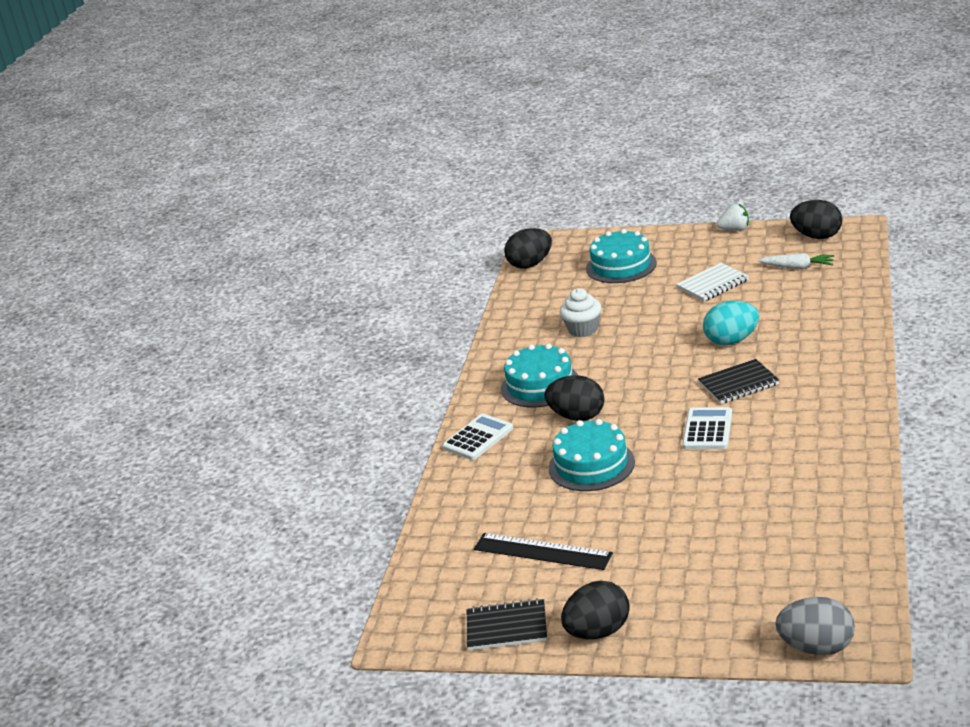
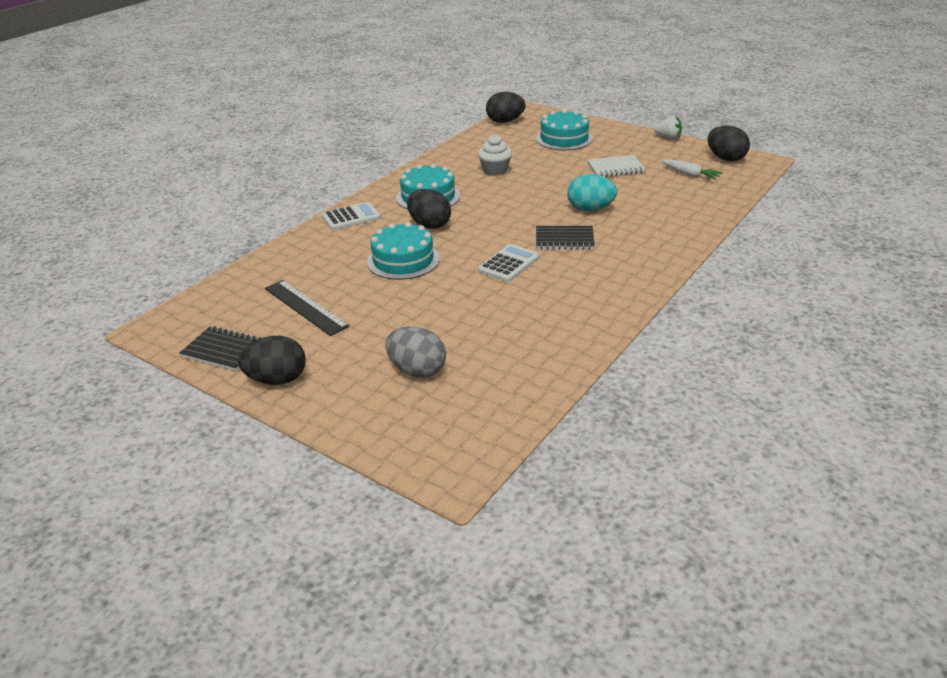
camera: 20 degrees right, 5 degrees up
grey egg [775,597,855,655] -> grey egg moved to [385,326,446,378]

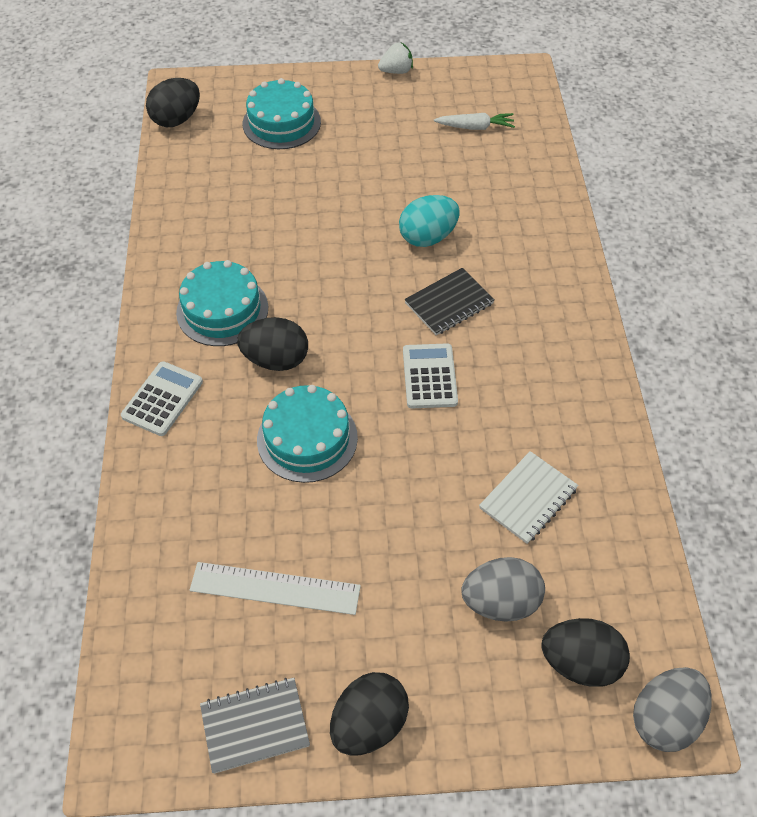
camera: 40 degrees left, 20 degrees up
black notebook [180,326,261,371] -> grey notebook [200,678,310,774]
black ruler [265,280,350,336] -> white ruler [190,562,361,615]
white cupcake [478,134,512,176] -> none
white notebook [588,155,646,177] -> white notebook moved to [479,451,578,544]
black egg [707,126,750,162] -> black egg moved to [541,618,630,687]
none -> grey egg [633,667,712,752]

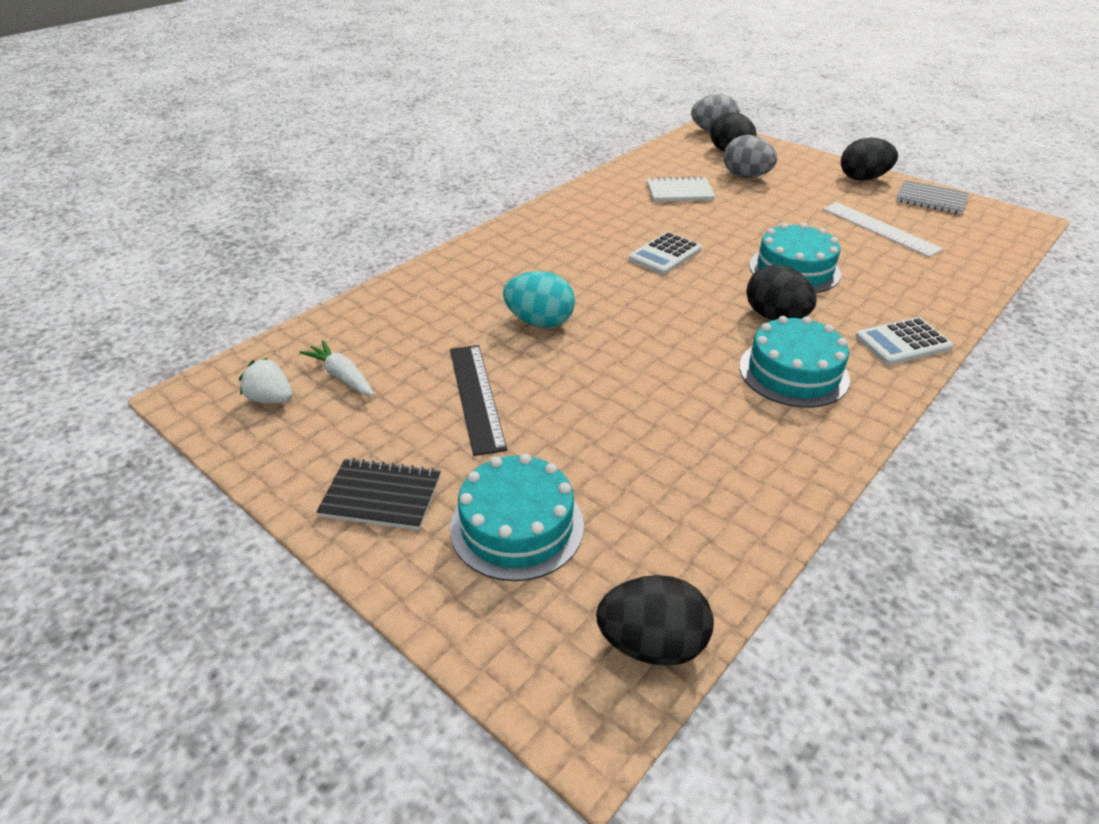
camera: 135 degrees left, 15 degrees down
white strawberry [378,42,413,74] -> white strawberry moved to [239,358,293,403]
black notebook [405,268,495,336] -> black notebook moved to [316,458,441,530]
none -> black ruler [450,345,507,456]

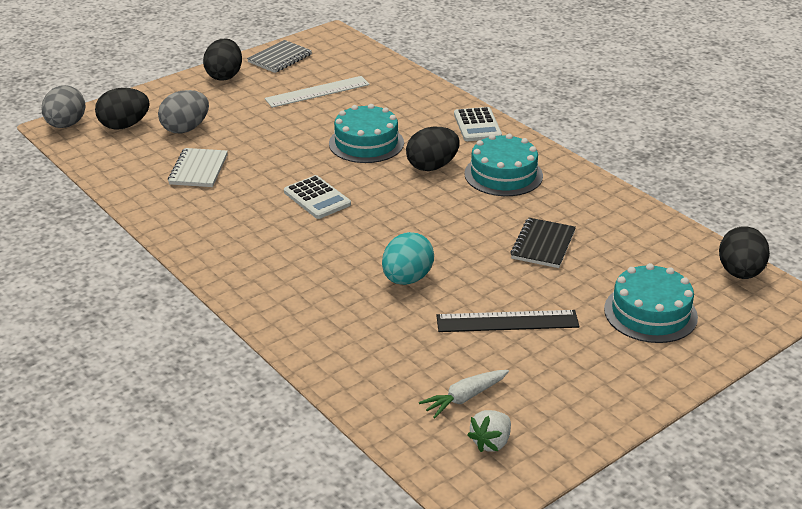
camera: 80 degrees left, 5 degrees down
black notebook [316,458,441,530] -> black notebook moved to [510,218,576,268]

